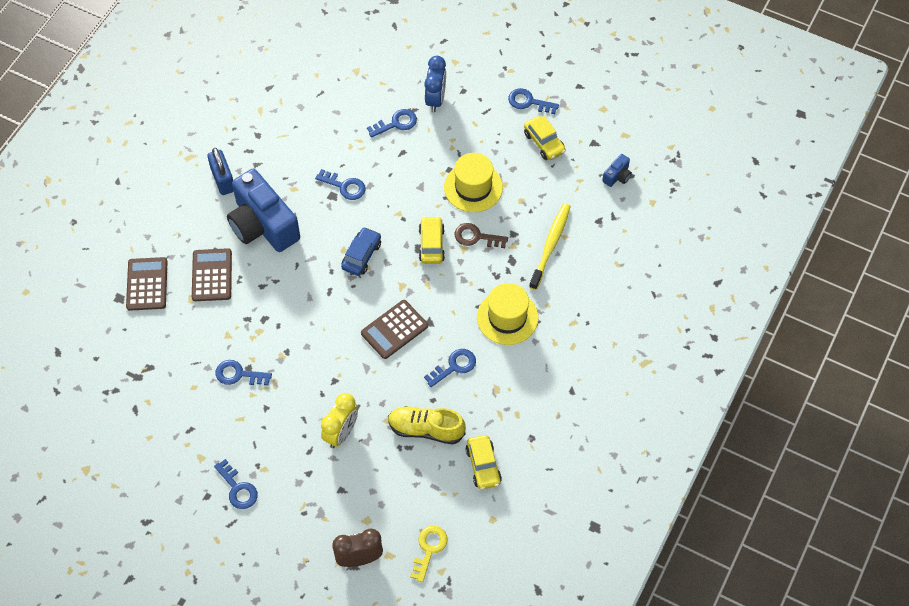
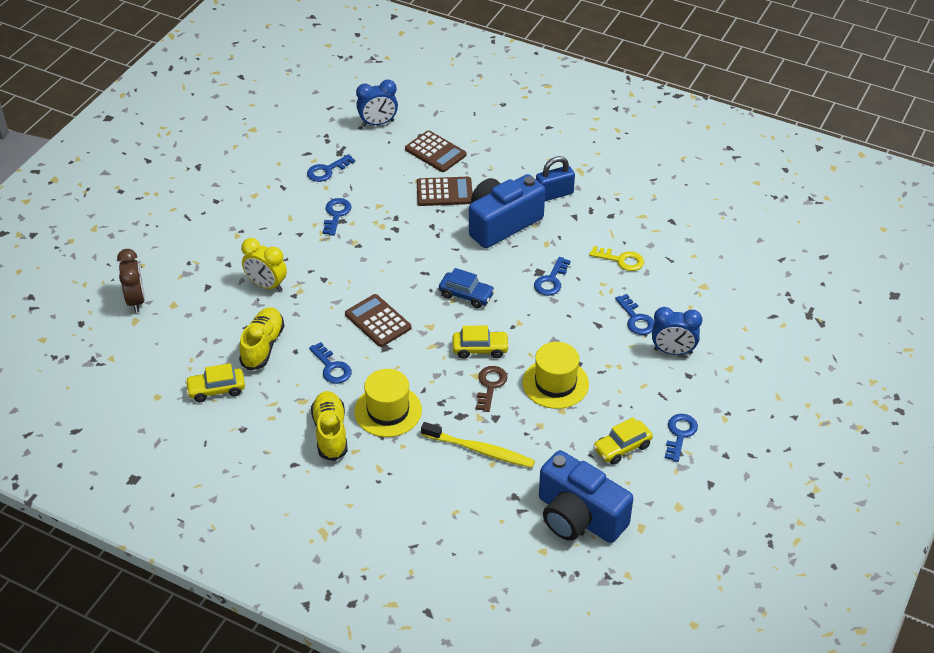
camera: 90 degrees right, 15 degrees down
brown calculator [126,257,167,311] -> brown calculator turned 45 degrees clockwise [405,130,467,172]
blue key [214,459,258,509] -> blue key moved to [307,154,355,182]
yellow key [410,526,448,582] -> yellow key moved to [589,246,644,271]
blue camera [602,154,632,187] -> blue camera [539,450,633,543], size x2.44
none -> yellow shoe [311,391,348,461]
none -> blue clock [356,79,398,127]

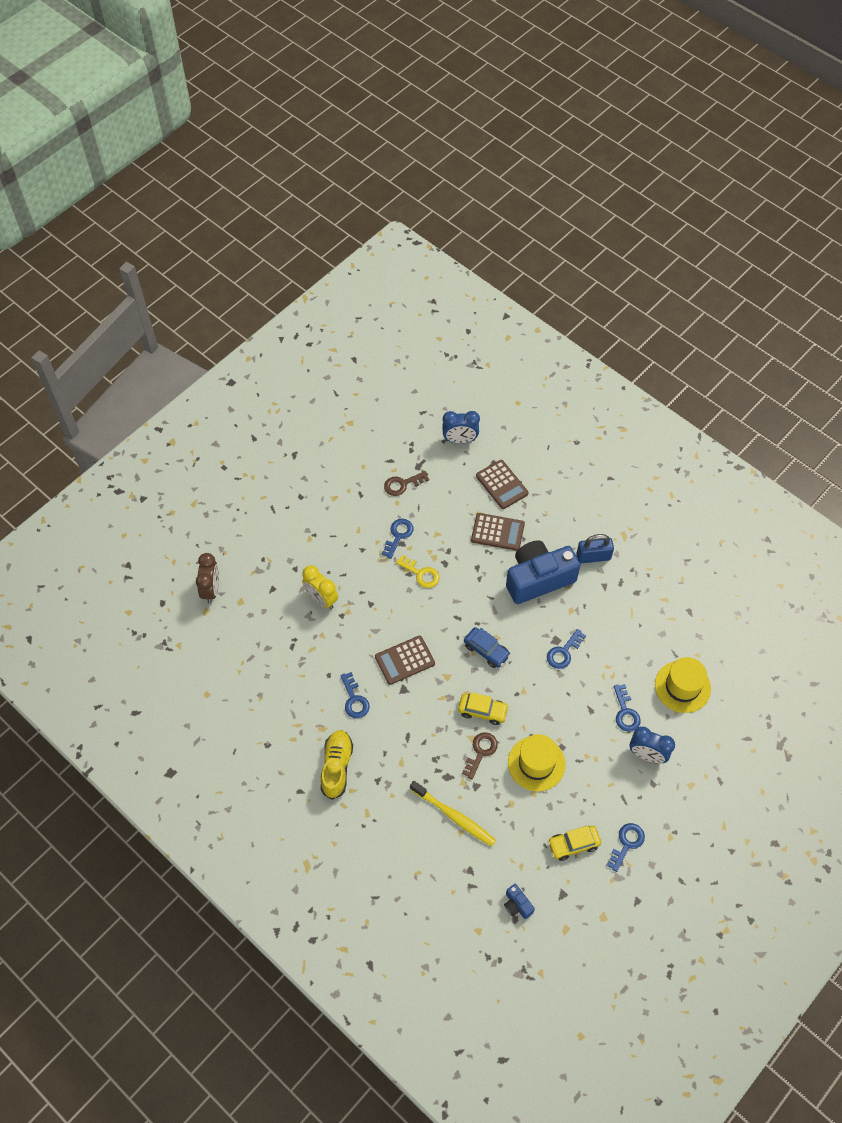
camera: 15 degrees right, 15 degrees up
yellow car [185,363,245,402] -> none
yellow shoe [239,307,284,371] -> none
blue key [307,154,355,182] -> brown key [384,471,429,496]
brown calculator [345,294,411,347] -> brown calculator turned 90 degrees counterclockwise [375,636,435,685]
yellow hat [354,369,422,437] -> yellow hat moved to [655,657,711,713]
blue camera [539,450,633,543] -> blue camera [504,884,535,919], size x0.41
yellow key [589,246,644,271] -> yellow key moved to [396,555,440,588]

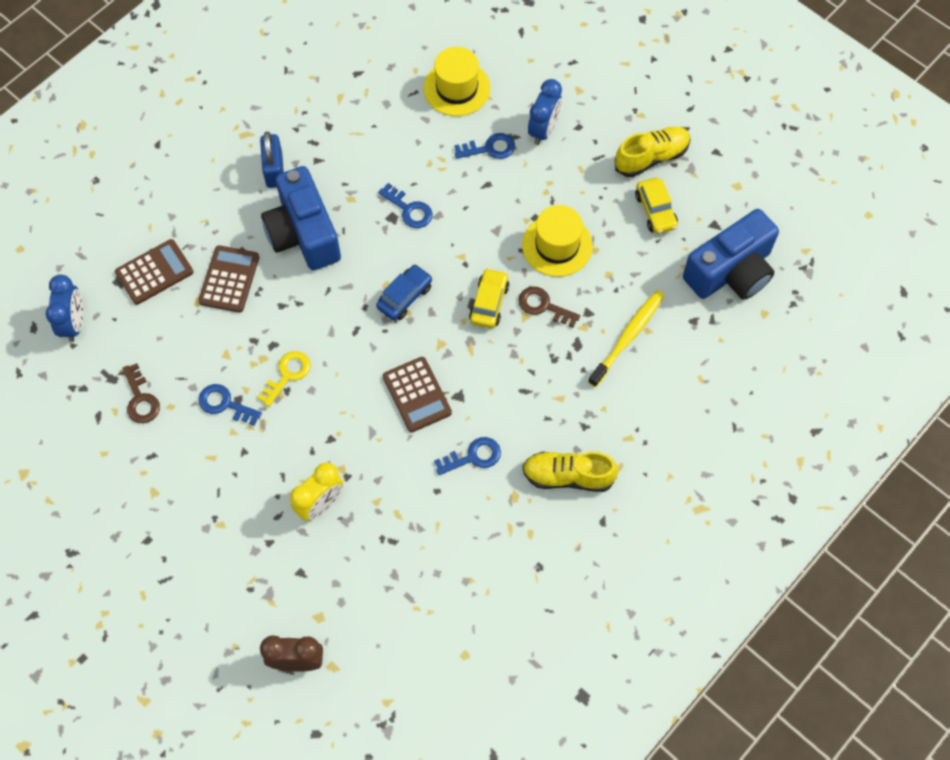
camera: 90 degrees left, 5 degrees up
blue camera [504,884,535,919] -> blue camera [683,209,779,300], size x2.44
blue key [606,823,645,872] -> yellow shoe [615,127,691,177]

